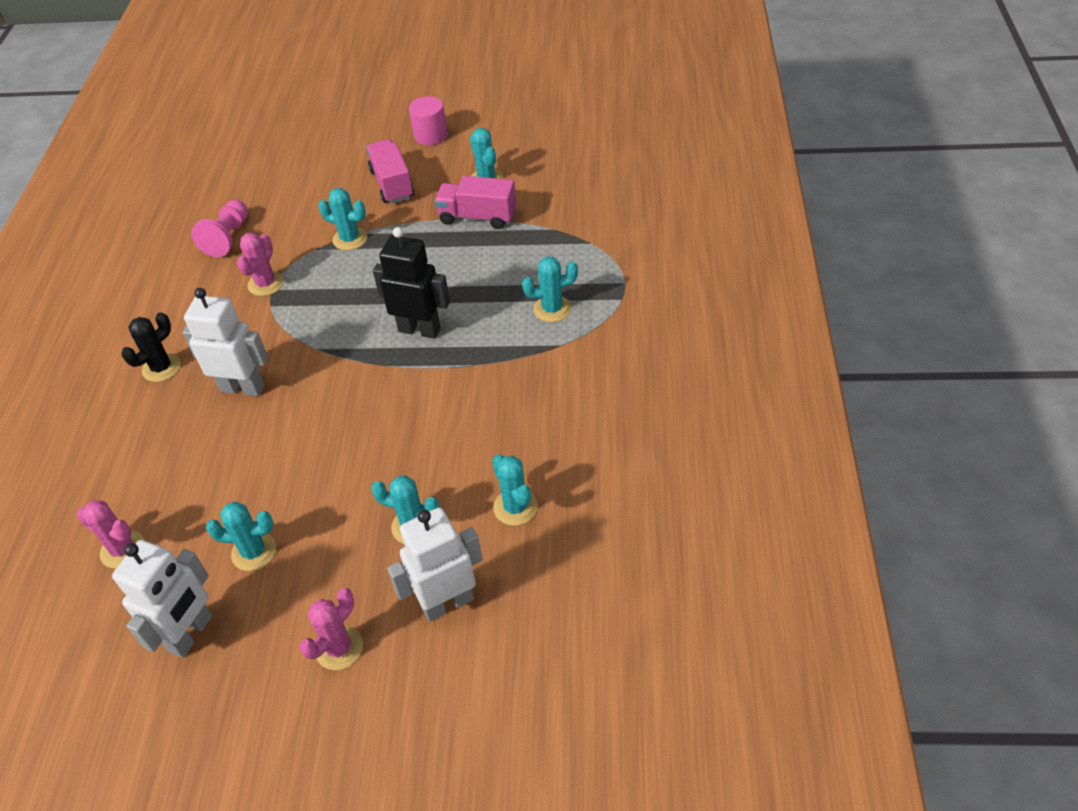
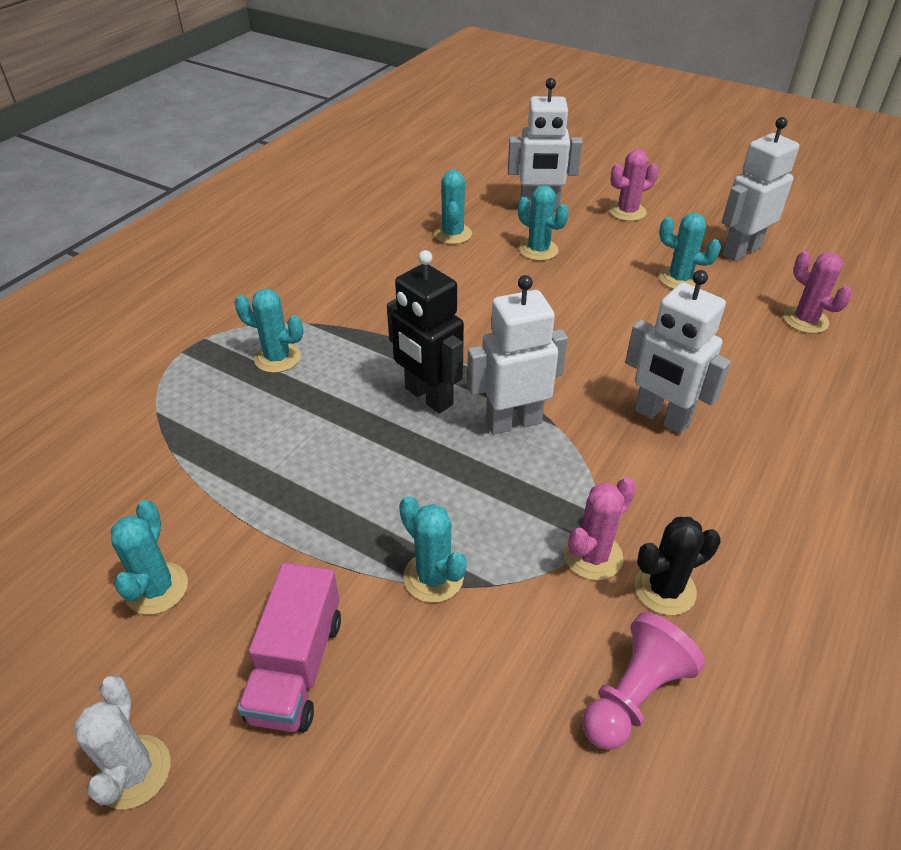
camera: 155 degrees left, 5 degrees down
black cactus [122,312,181,382] -> black cactus moved to [634,517,721,615]
pink cylinder [409,96,448,145] -> white cactus [74,676,171,809]
pink truck [434,176,517,229] -> none
none -> white robot [467,275,568,435]

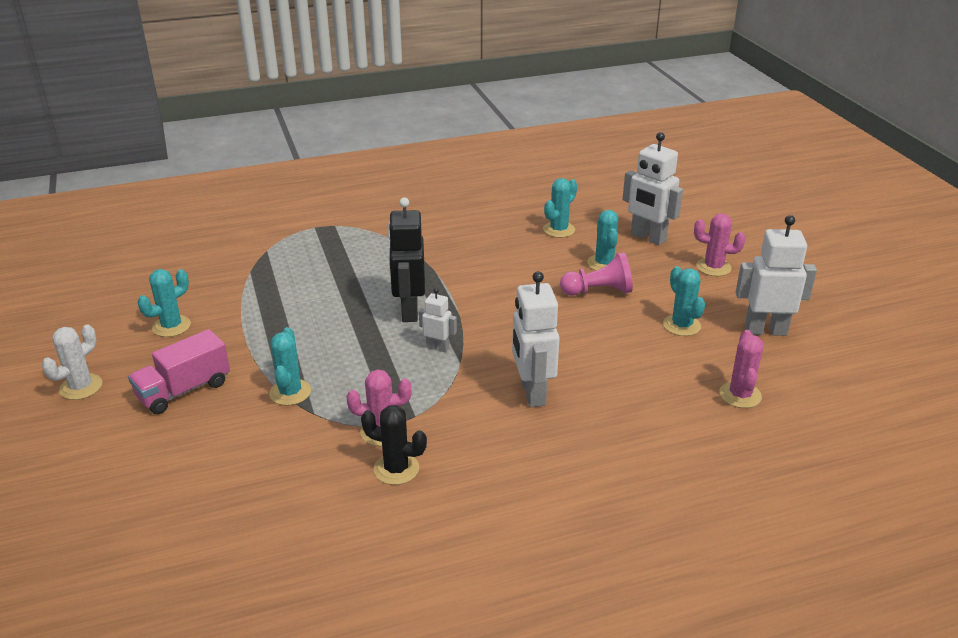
camera: 40 degrees right, 10 degrees down
turquoise cactus [234,289,303,373] -> none
white robot [467,275,568,435] -> white robot [419,288,457,353], size x0.53
pink pawn [583,612,705,750] -> pink pawn moved to [560,252,633,296]

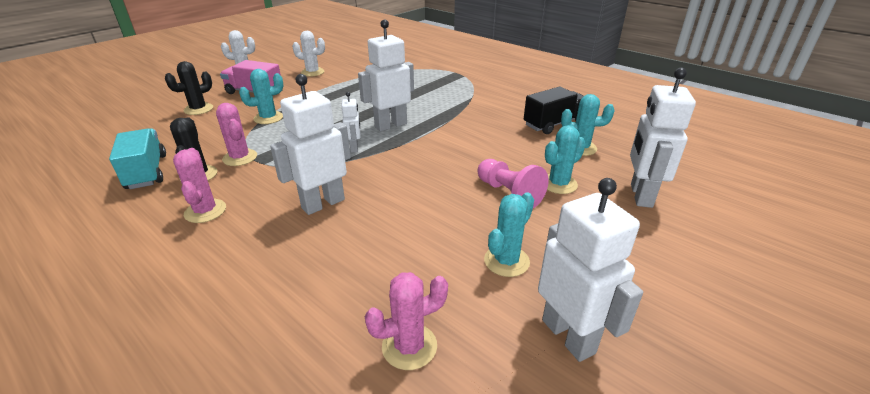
camera: 60 degrees right, 0 degrees up
turquoise cactus [138,269,191,337] -> white cactus [292,31,325,77]
black robot [388,198,425,322] -> white robot [358,19,414,132]
pink cactus [694,213,746,276] -> pink cactus moved to [173,148,226,223]
none -> turquoise truck [109,128,166,189]
none -> black cactus [165,61,213,115]
none -> black truck [524,87,584,134]

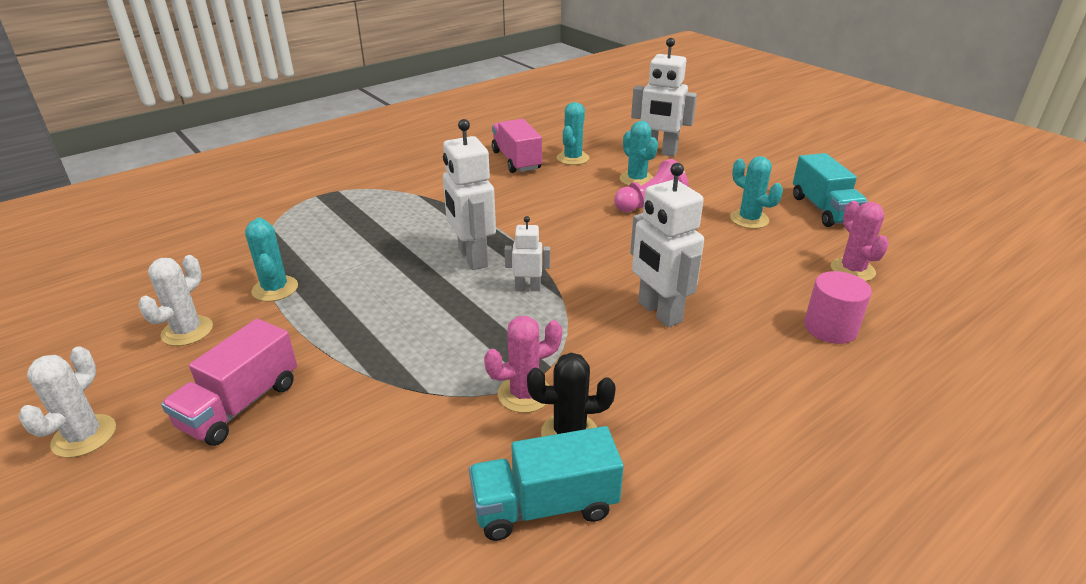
camera: 80 degrees left, 0 degrees up
black cactus [165,61,213,115] -> none
pink cactus [173,148,226,223] -> none
turquoise cactus [239,69,283,124] -> turquoise cactus moved to [245,218,298,302]
black truck [524,87,584,134] -> pink truck [492,119,542,173]
white robot [538,178,643,362] -> turquoise truck [793,153,868,227]
none -> pink cylinder [804,271,872,344]

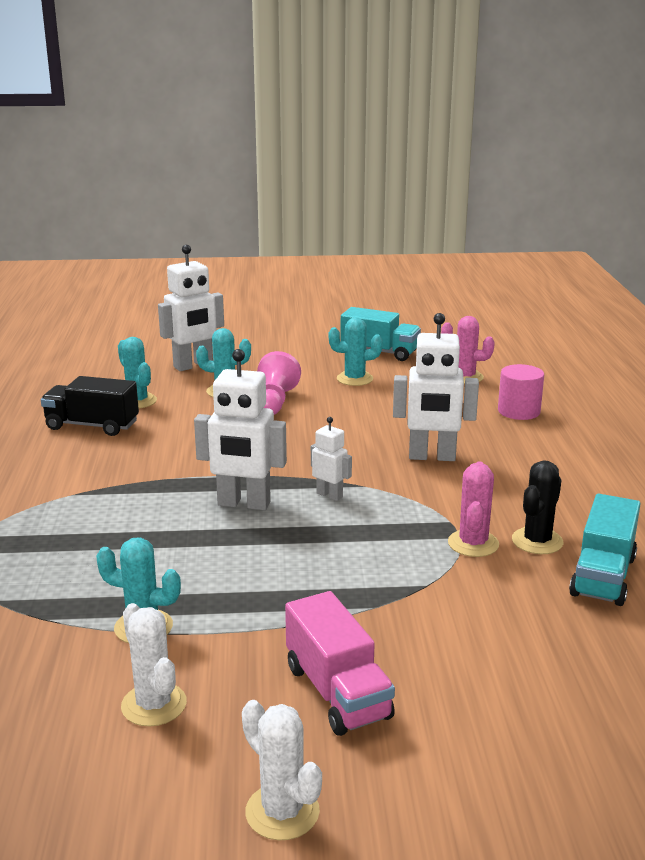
camera: 55 degrees left, 10 degrees down
pink truck [492,119,542,173] -> black truck [41,376,139,436]
white robot [504,216,550,291] -> white robot turned 90 degrees clockwise [311,417,352,501]

